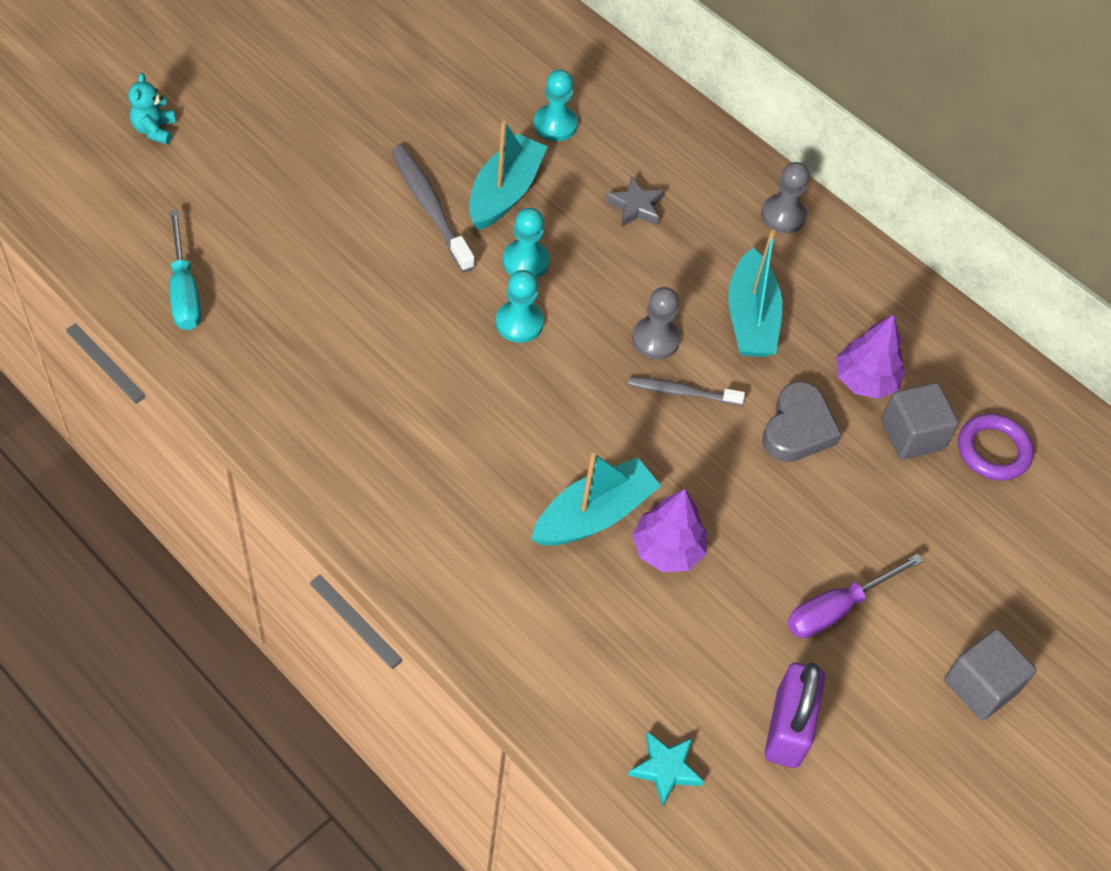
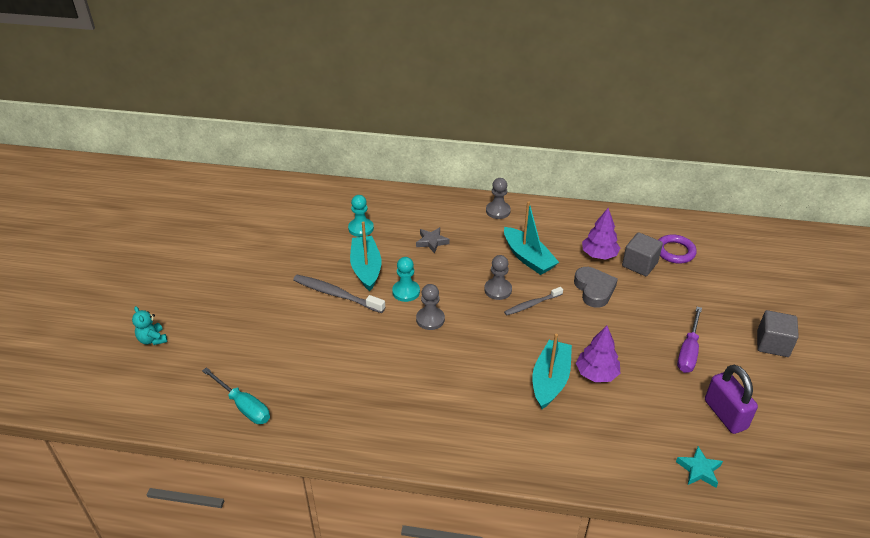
camera: 30 degrees left, 15 degrees down
turquoise pawn [496,270,544,343] -> grey pawn [416,284,445,330]

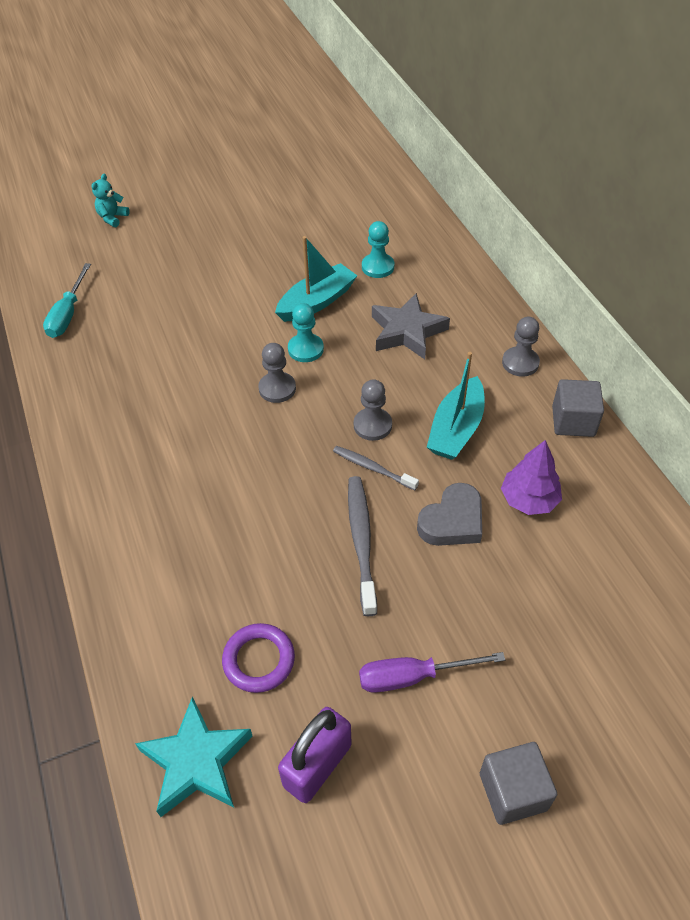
camera: 60 degrees right, 10 degrees up
grey toothbrush [293,275,385,313] -> grey toothbrush moved to [348,476,377,616]
grey star [416,227,450,254] -> grey star [372,293,450,359], size x1.73
turquoise boat [533,333,572,409] -> none
purple tree [576,326,620,382] -> none
grey cube [622,232,663,276] -> grey cube moved to [552,379,604,437]
purple ring [658,234,697,264] -> purple ring moved to [222,623,295,693]
turquoise star [676,446,723,488] -> turquoise star [135,696,253,817], size x1.73

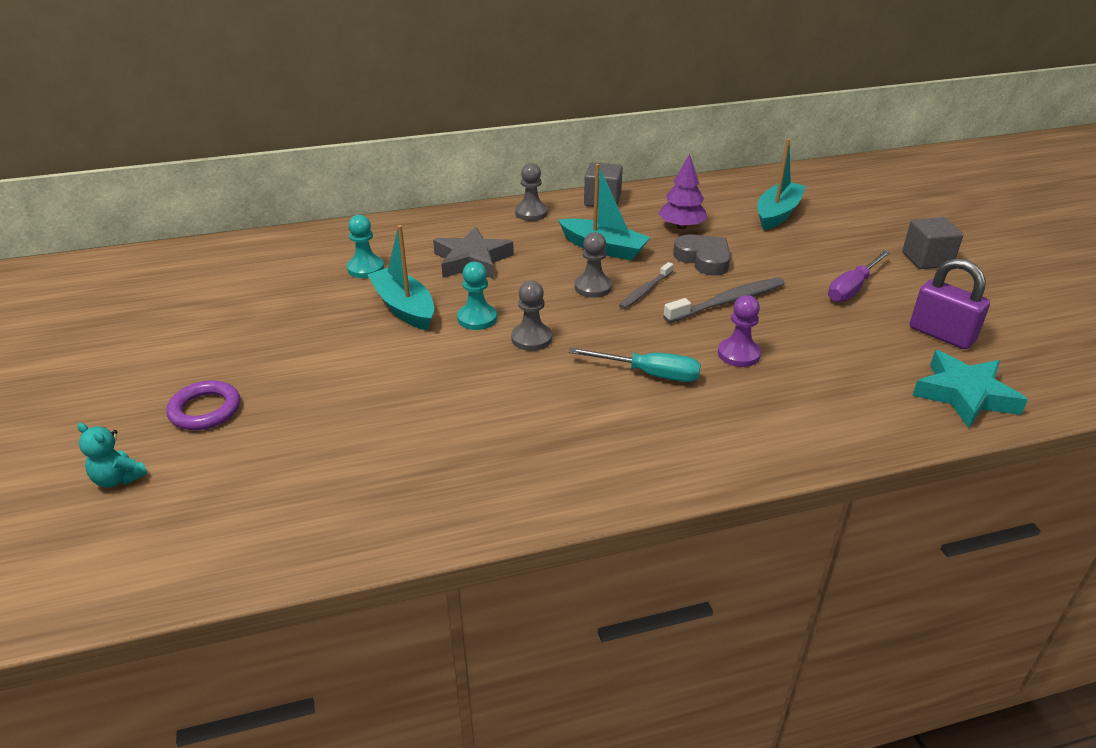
camera: 85 degrees left, 15 degrees down
turquoise screwdriver [43,263,91,338] -> turquoise screwdriver moved to [569,348,701,382]
purple ring [222,623,295,693] -> purple ring moved to [167,380,240,430]
grey toothbrush [348,476,377,616] -> grey toothbrush turned 150 degrees clockwise [663,277,785,323]
purple screwdriver [359,652,505,693] -> purple screwdriver turned 45 degrees clockwise [828,250,890,302]
none -> purple pawn [718,295,761,367]
none -> turquoise boat [758,139,806,230]

